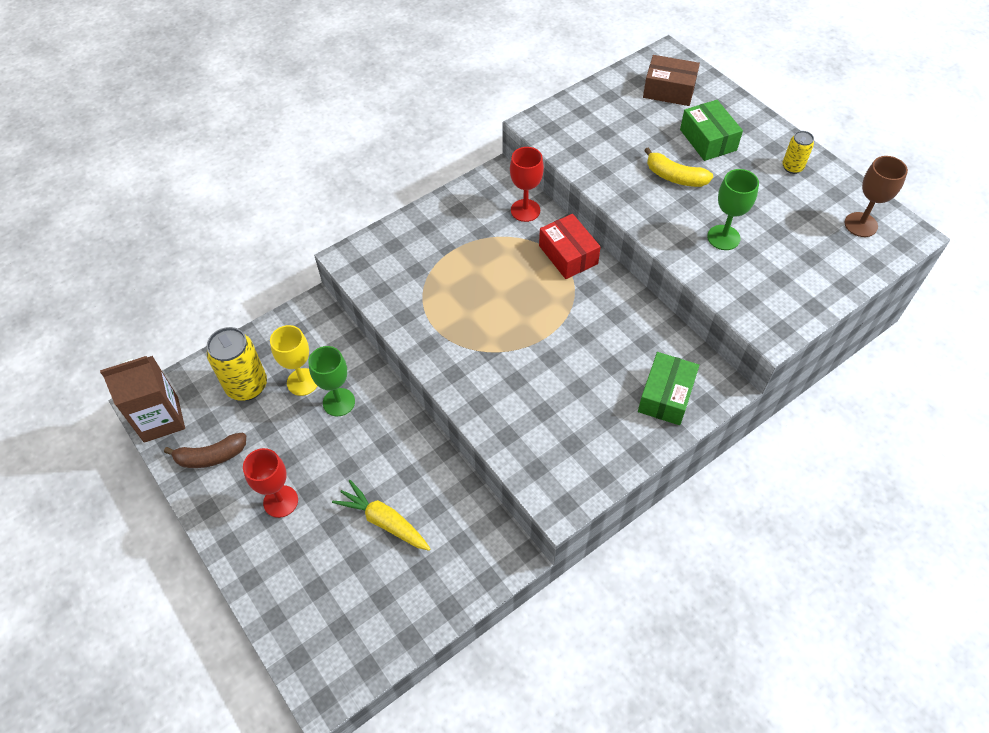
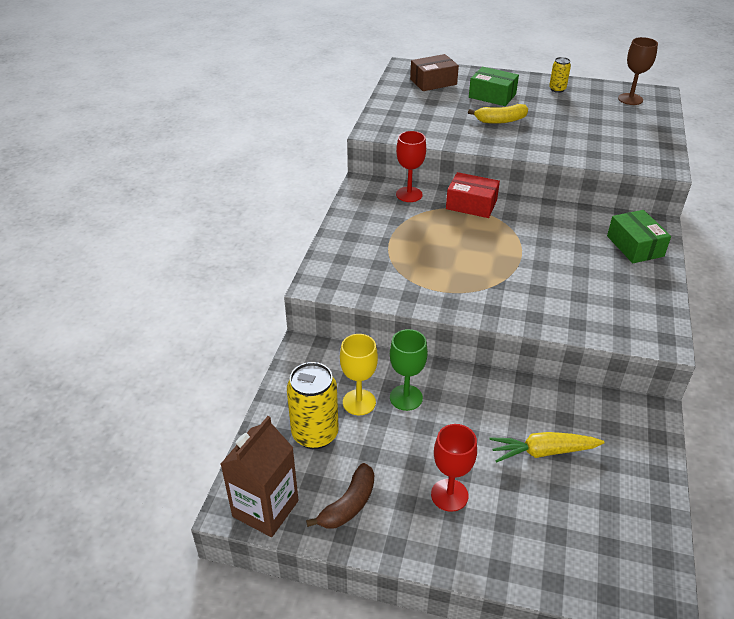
camera: 40 degrees left, 15 degrees down
green goblet [707,169,759,250] -> none

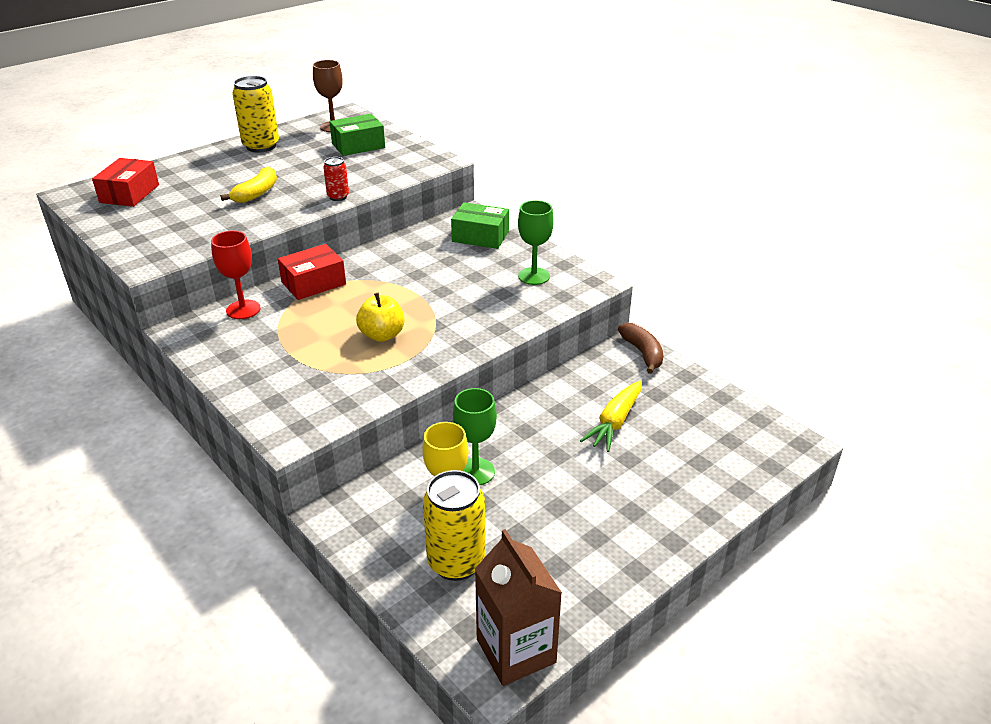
camera: 55 degrees left, 5 degrees down
brown banana [306,463,374,529] -> brown banana moved to [618,323,663,374]
brown box [410,54,459,91] -> red box [92,158,159,207]
red goblet [431,424,477,512] -> none
green box [469,67,519,106] -> green box moved to [329,114,385,156]
yellow can [549,57,571,93] -> yellow can [232,76,279,153], size x1.87
none -> red can [323,157,349,201]
none -> yellow apple [356,293,405,342]
none -> green goblet [518,200,554,285]

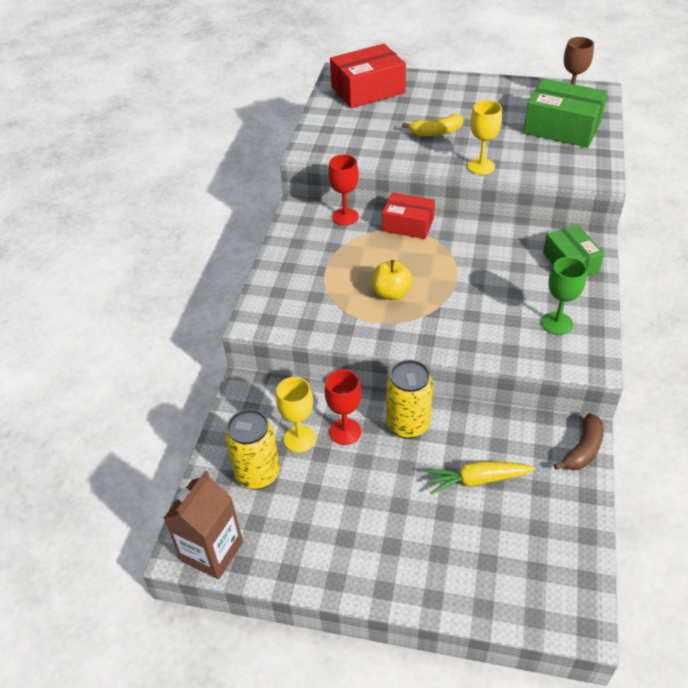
camera: 55 degrees right, 10 degrees up
red box [92,158,159,207] -> red box [330,44,406,108], size x1.54
yellow can [232,76,279,153] -> yellow can moved to [386,360,433,439]
red can [323,157,349,201] -> yellow goblet [468,100,502,175]
green box [329,114,385,156] -> green box [523,78,608,148], size x1.54
green goblet [453,388,497,486] -> red goblet [325,369,361,445]

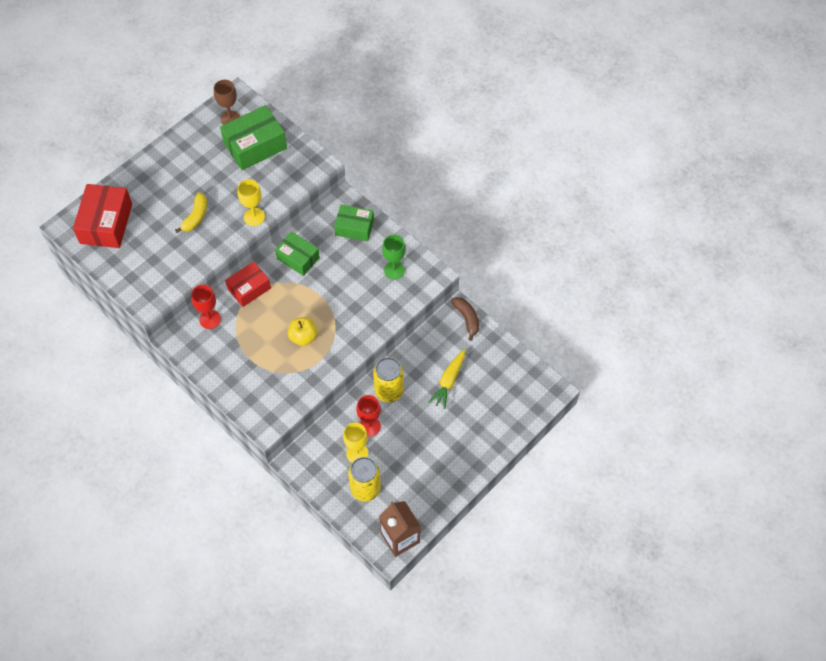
camera: 60 degrees left, 15 degrees up
none -> green box [275,231,320,276]

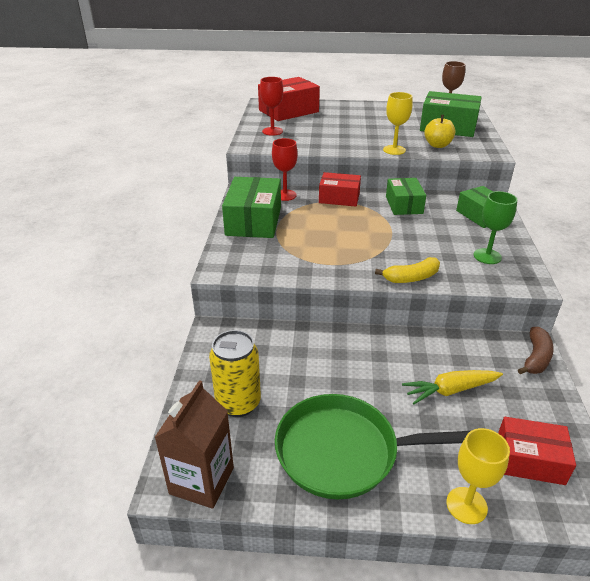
camera: 50 degrees right, 25 degrees down
yellow banana [175,192,207,233] -> yellow banana moved to [375,257,440,283]
yellow apple [288,317,317,346] -> yellow apple moved to [424,115,455,148]
yellow goblet [343,422,368,463] -> yellow goblet moved to [446,428,510,524]
red goblet [356,395,381,437] -> red goblet moved to [260,77,283,136]
yellow can [373,357,404,402] -> none
none -> green box [222,177,281,238]
none -> green pan [275,394,470,499]
none -> red box [498,417,576,485]

